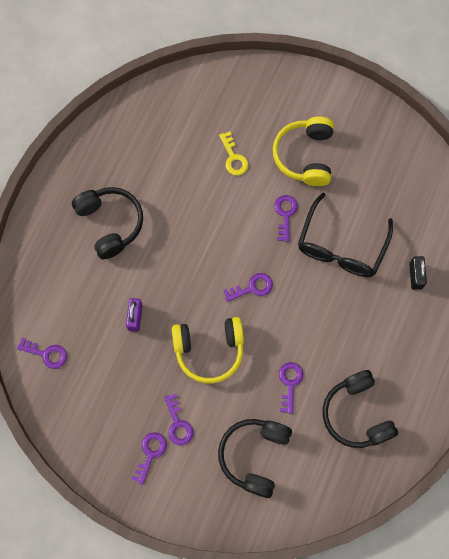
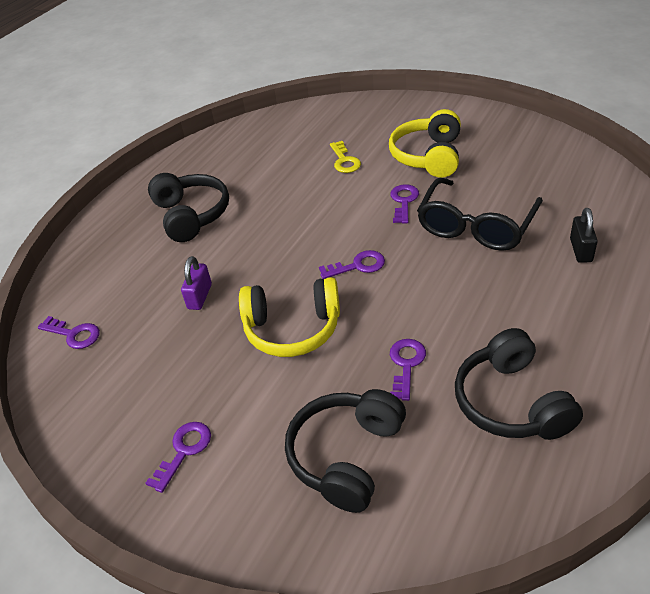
camera: 10 degrees right, 30 degrees down
purple key [164,394,193,446] -> none

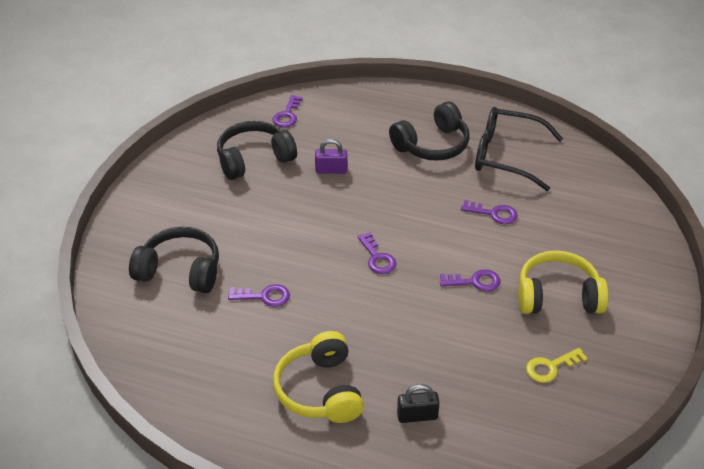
camera: 75 degrees right, 0 degrees up
purple key [145,422,211,493] -> purple key moved to [461,200,518,224]
yellow headphones [239,277,340,357] -> yellow headphones moved to [273,331,364,423]
yellow key [330,141,361,173] -> yellow key moved to [526,348,588,383]
black glasses [417,178,543,251] -> black glasses moved to [475,107,563,191]
black headphones [455,328,583,440] -> black headphones moved to [217,121,297,180]

